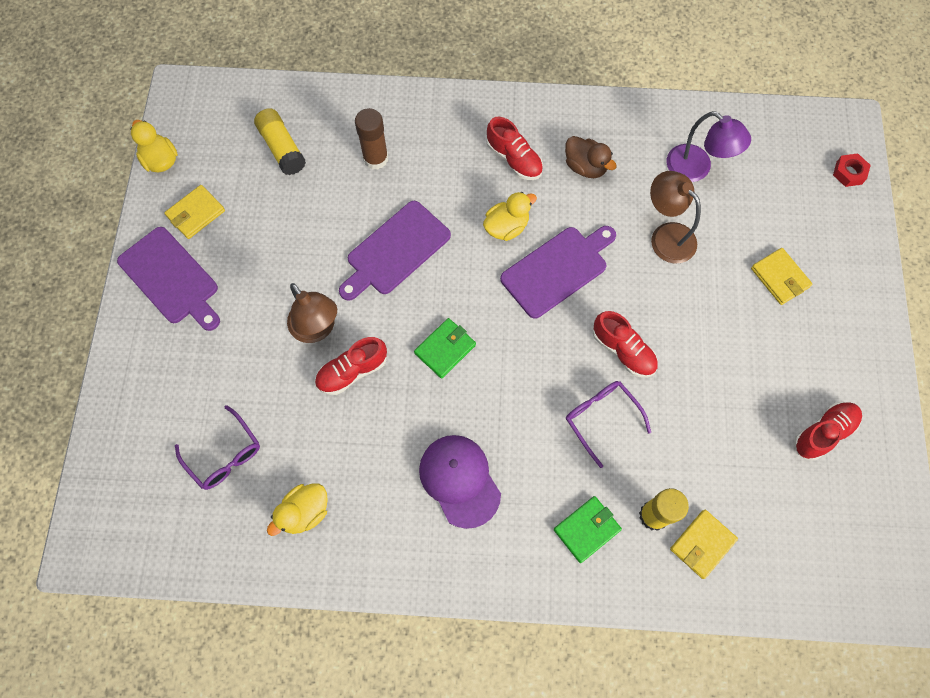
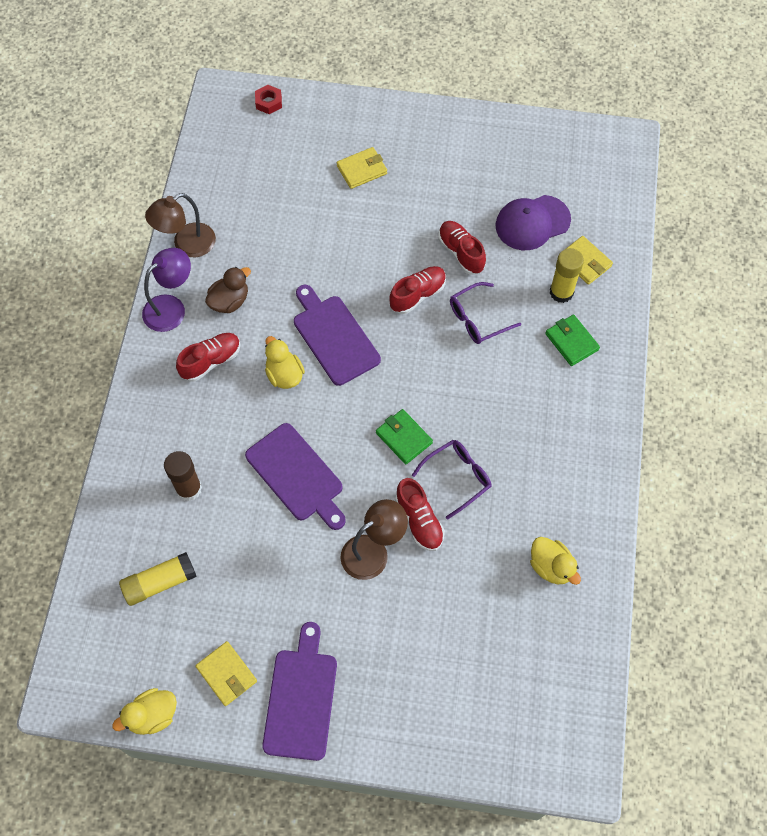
camera: 85 degrees left, 5 degrees down
purple cutting board [117,227,220,331] -> purple cutting board turned 45 degrees counterclockwise [262,622,337,761]
purple glasses [175,405,260,490] -> purple glasses moved to [412,440,492,520]
purple cap [419,435,501,529] -> purple cap moved to [496,195,571,250]
brown lamp [650,171,701,264] -> brown lamp moved to [145,193,216,257]
purple lamp [667,111,751,182] -> purple lamp moved to [142,248,191,332]
red shoe [794,402,862,460] -> red shoe moved to [438,221,486,275]

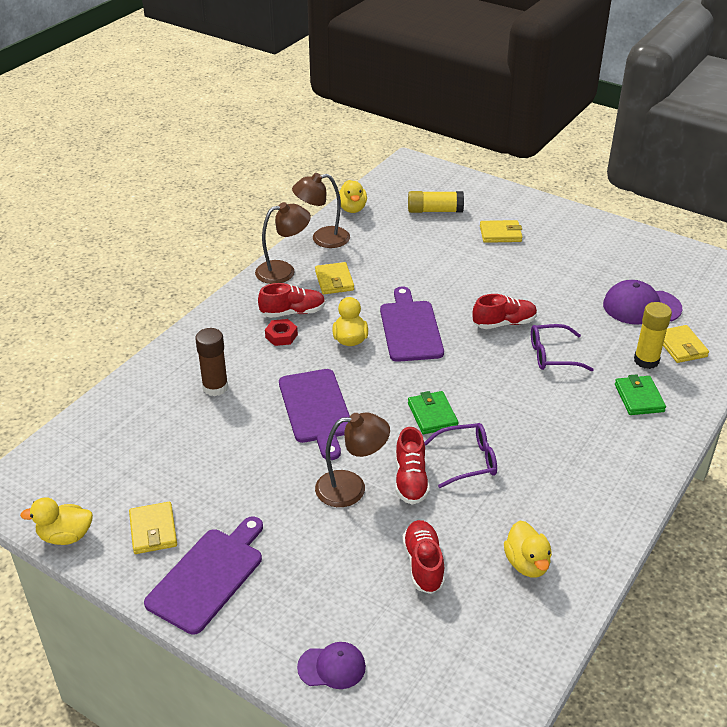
camera: 25 degrees right, 25 degrees down
yellow glue stick [119,552,197,606] -> yellow glue stick moved to [408,191,464,213]
purple lamp [142,248,191,332] -> brown lamp [255,202,311,284]
brown duck [205,267,251,313] -> yellow wallet [315,262,354,294]
red nut [255,85,282,114] -> red nut moved to [265,319,298,346]
red shoe [438,221,486,275] -> red shoe moved to [402,520,445,594]
none -> purple cap [297,642,366,689]
none -> yellow duck [339,180,367,213]

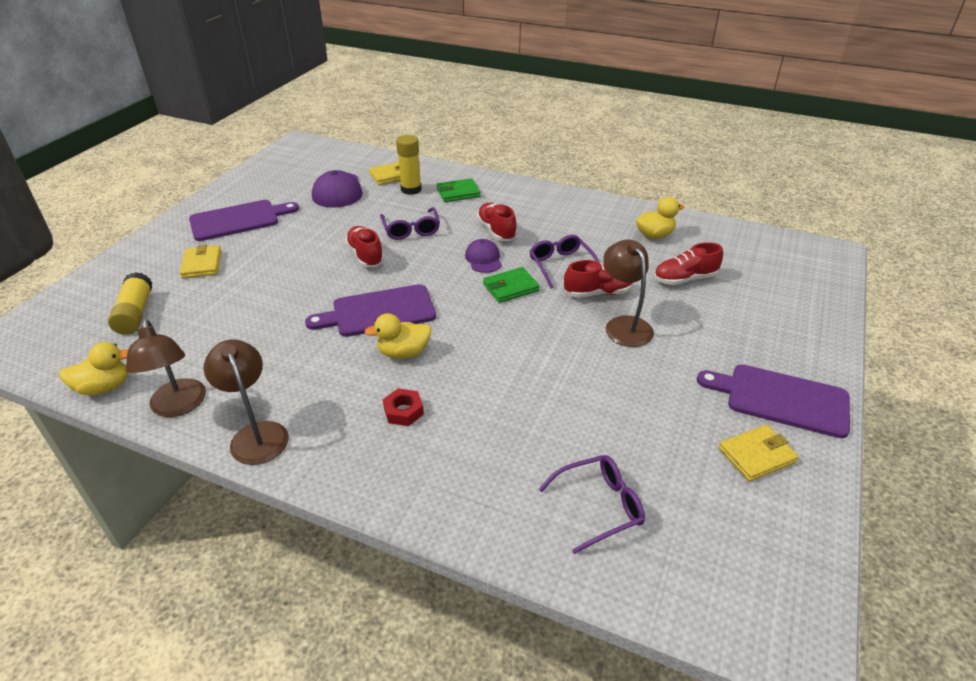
camera: 100 degrees left, 0 degrees up
yellow duck [20,497,93,545] -> none
brown glue stick [195,328,228,396] -> none
red shoe [258,283,326,318] -> red shoe moved to [477,203,517,241]
purple cutting board [279,369,350,460] -> purple cutting board moved to [189,200,299,241]
purple cap [297,642,366,689] -> purple cap moved to [465,239,502,273]
yellow wallet [315,262,354,294] -> none
none -> purple glasses [539,455,645,554]

